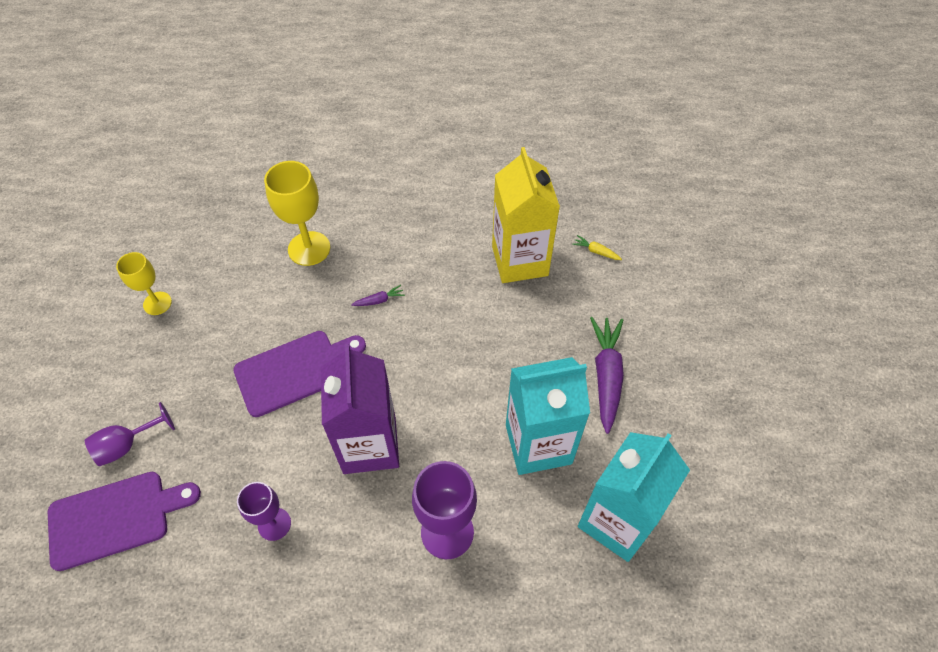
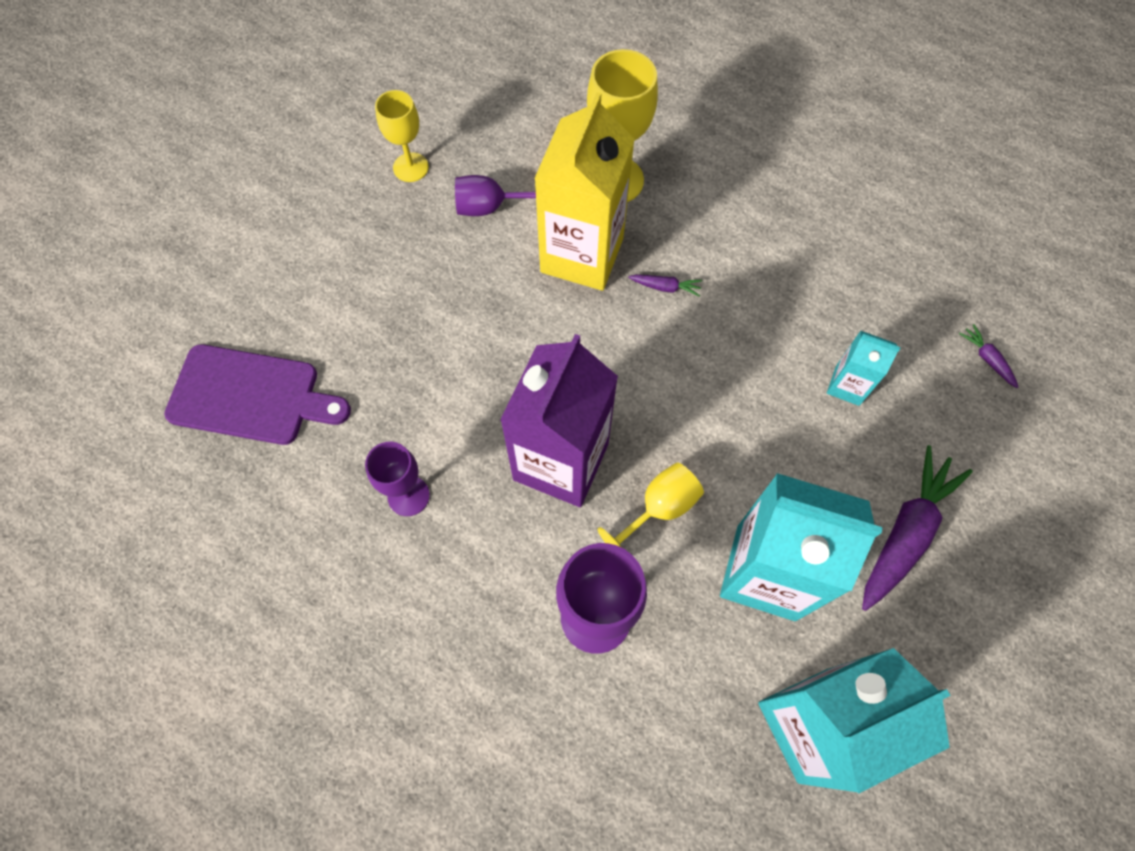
camera: 30 degrees right, 10 degrees up
purple goblet [85,402,175,466] -> purple goblet moved to [455,175,536,216]
purple cutting board [233,331,366,417] -> none
yellow carton [492,147,560,283] -> yellow carton moved to [534,92,635,291]
yellow carrot [572,235,622,260] -> purple carrot [959,324,1018,388]
none -> yellow goblet [597,462,704,548]
none -> turquoise carton [827,330,901,406]

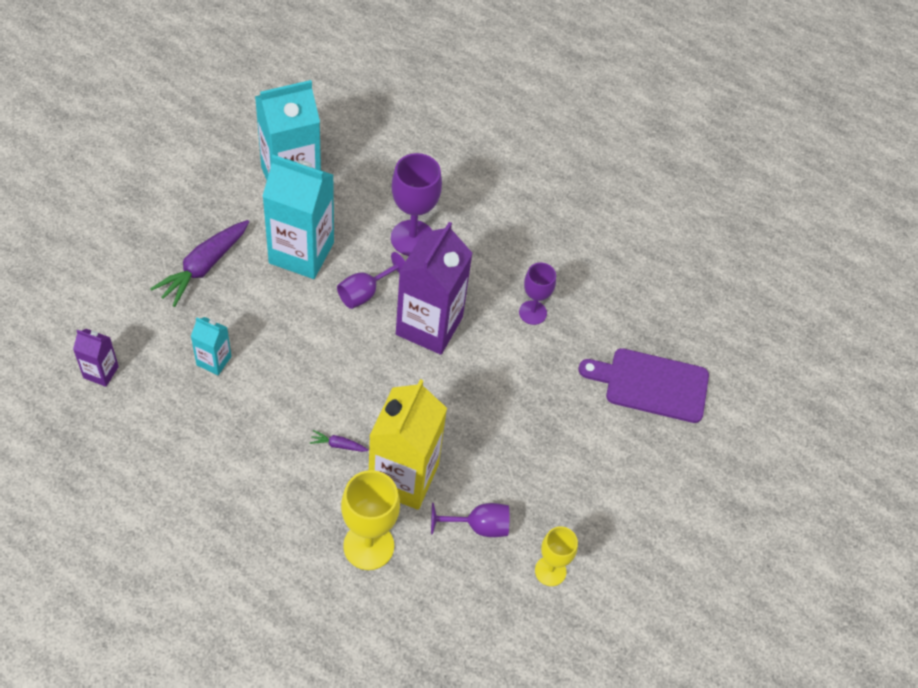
camera: 175 degrees right, 10 degrees down
yellow goblet [597,462,704,548] -> purple goblet [337,252,405,309]
purple carrot [959,324,1018,388] -> purple carton [73,329,119,387]

